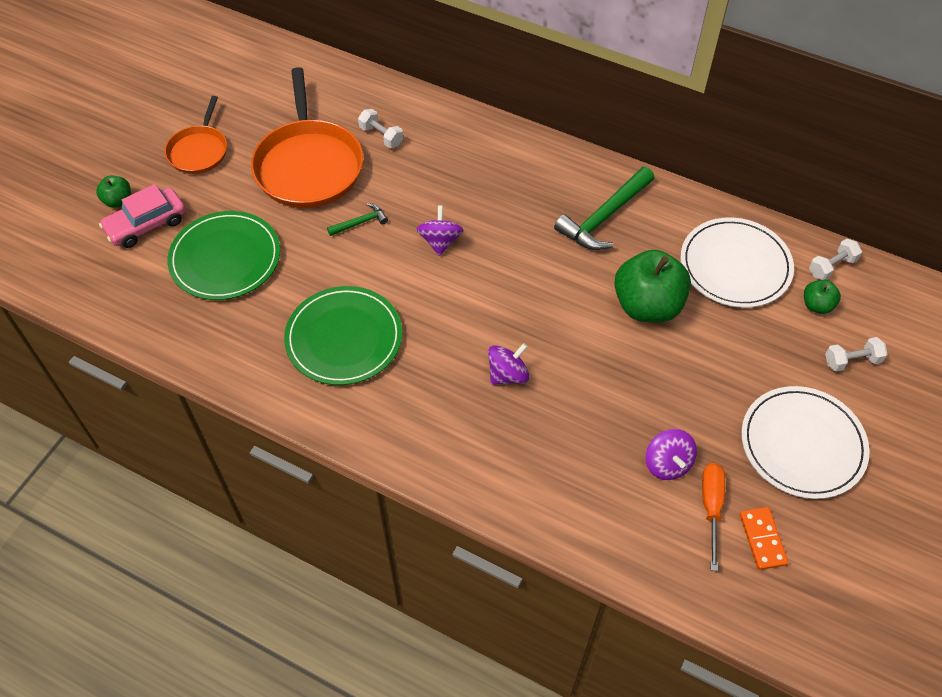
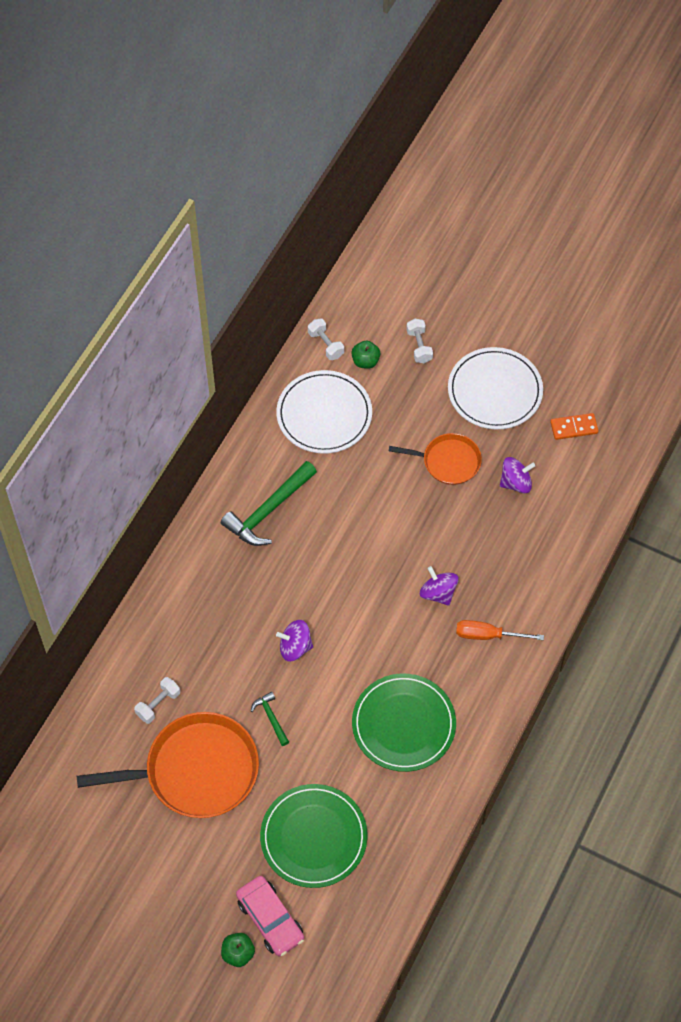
camera: 90 degrees left, 5 degrees up
orange pan [165,96,227,174] -> orange pan moved to [389,433,482,485]
green hammer [554,167,654,250] -> green hammer turned 90 degrees clockwise [221,461,317,546]
green apple [614,250,691,323] -> none
orange screwdriver [702,463,725,571] -> orange screwdriver moved to [456,620,544,640]

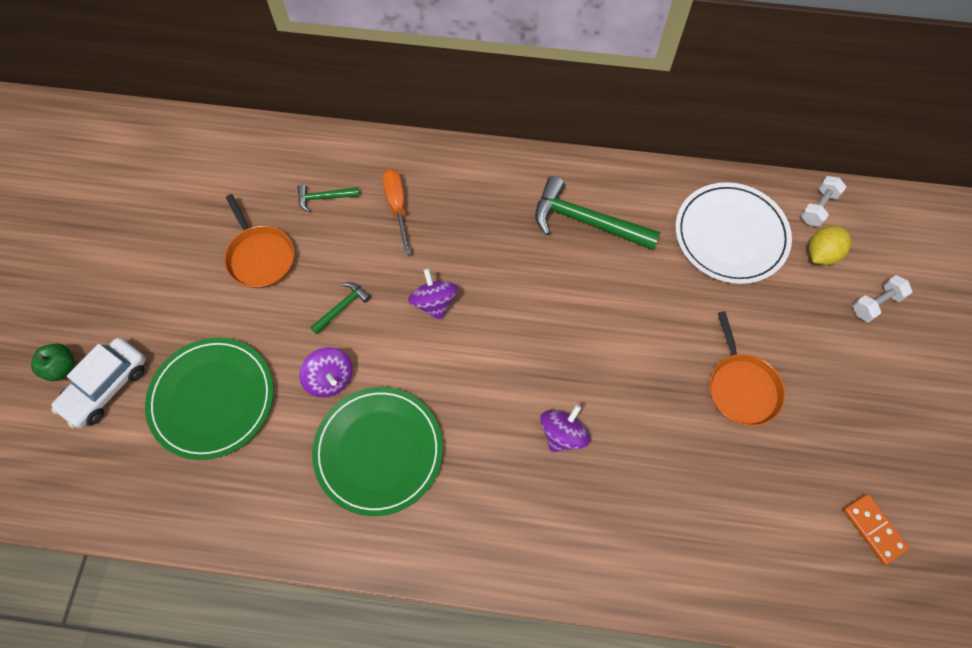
camera: 70 degrees right, 5 degrees up
orange pan [77,712,259,818] -> orange pan [224,194,294,288], size x0.56
white dumbbell [134,677,180,724] -> green hammer [297,184,359,212]
pink car [236,876,304,956] -> white car [51,338,146,428]
green apple [351,341,380,369] -> yellow lemon [808,226,851,265]
white plate [448,347,543,429] -> none
orange screwdriver [456,620,544,640] -> orange screwdriver moved to [382,169,411,255]
purple spinning top [500,457,535,494] -> purple spinning top moved to [299,347,353,398]

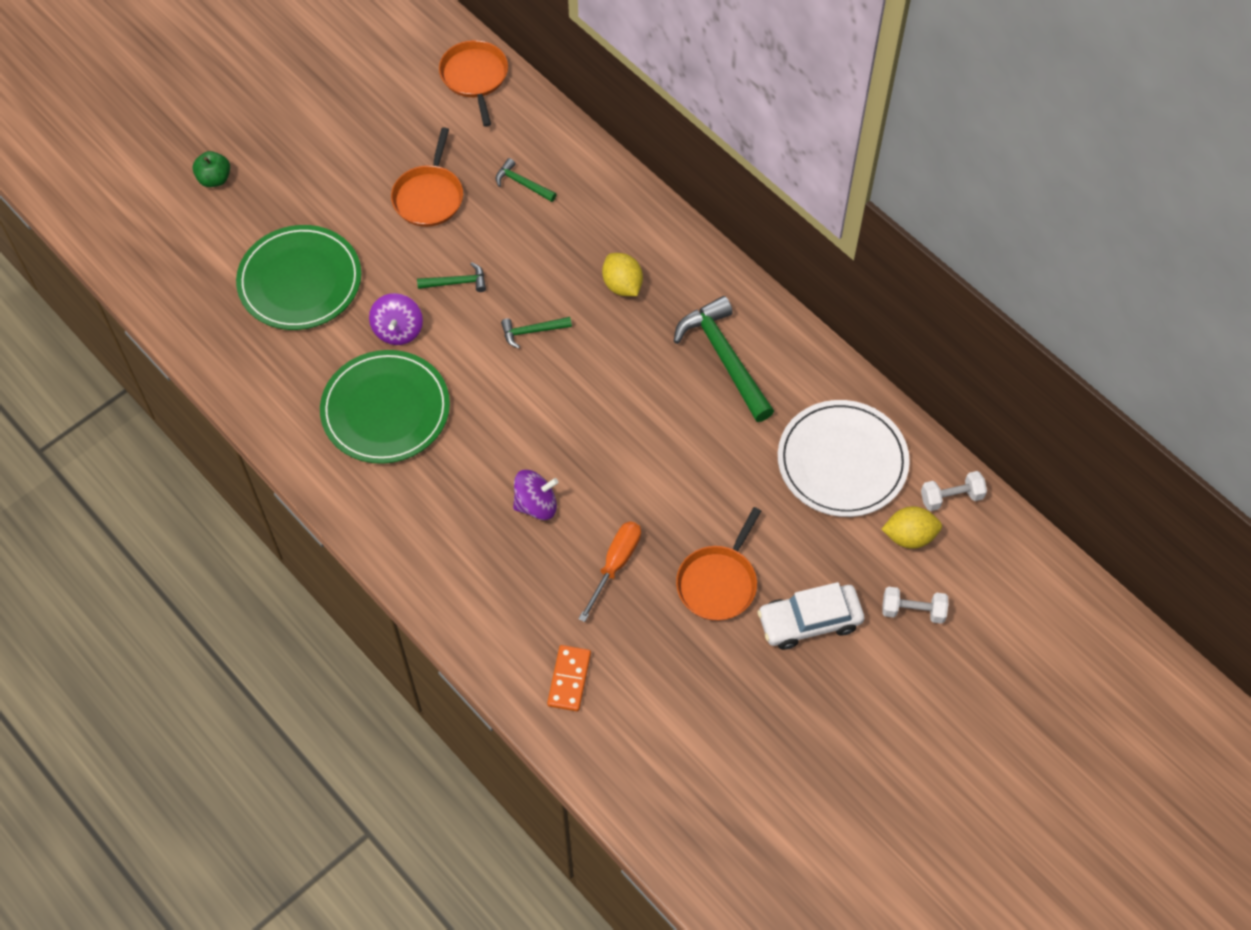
camera: 40 degrees right, 5 degrees down
white car [51,338,146,428] -> white car moved to [757,582,864,650]
orange screwdriver [382,169,411,255] -> orange screwdriver moved to [578,521,641,622]
purple spinning top [408,268,458,320] -> green hammer [501,317,572,348]
orange domino [843,494,910,565] -> orange domino moved to [547,645,591,711]
none -> orange pan [439,40,508,127]
none -> yellow lemon [602,253,643,296]

